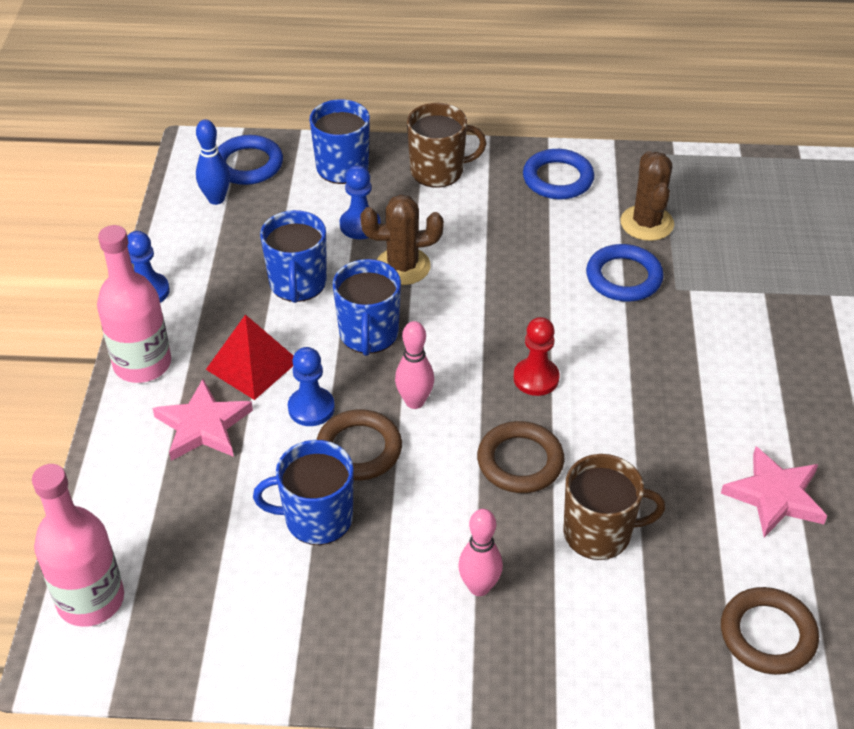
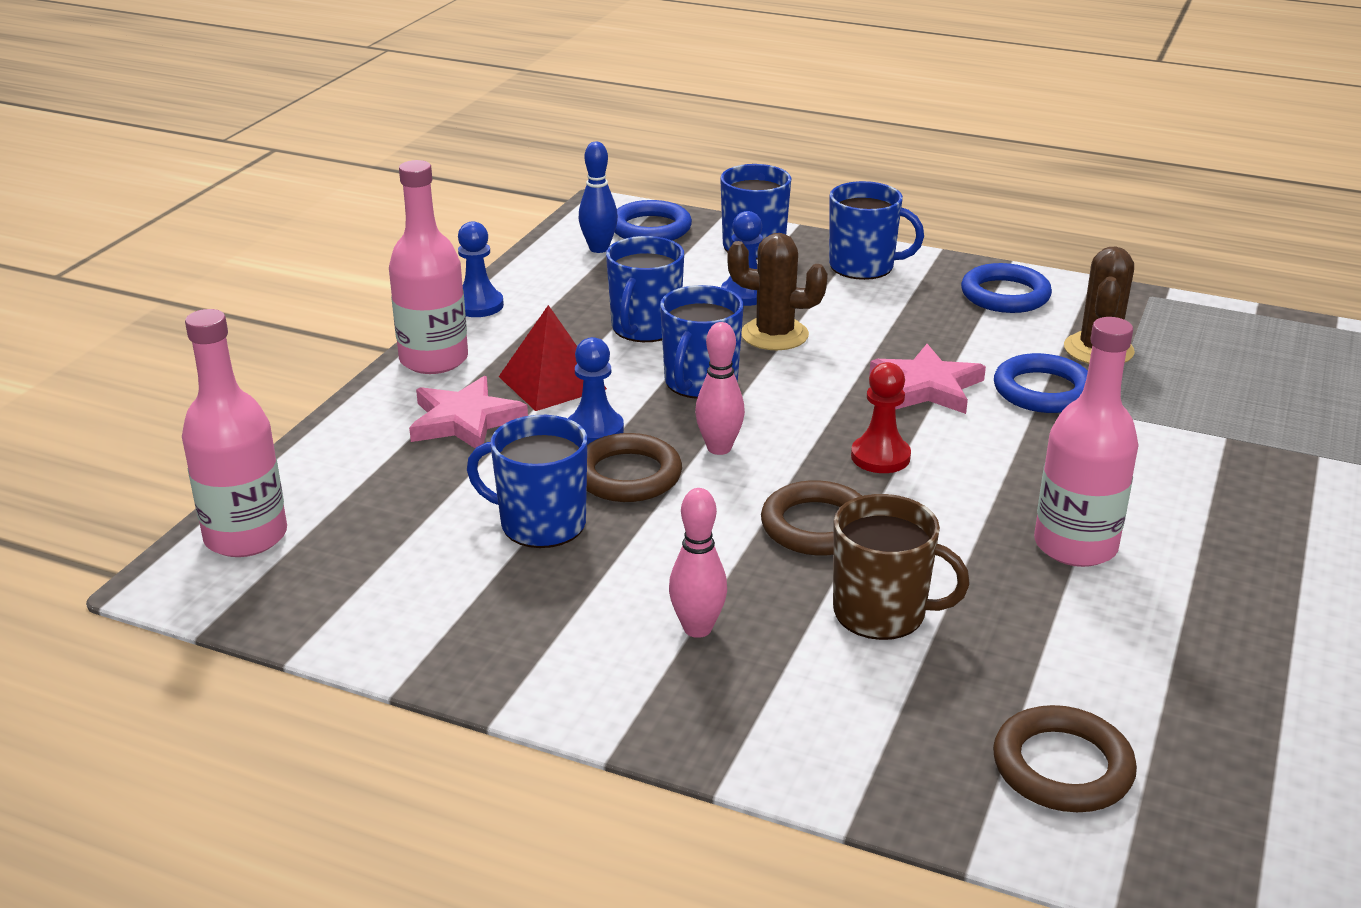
camera: 20 degrees right, 15 degrees down
brown mug [407,103,486,188] -> blue mug [829,181,924,280]
pink star [721,447,827,537] -> pink star moved to [869,344,986,414]
none -> pink bottle [1034,317,1139,567]

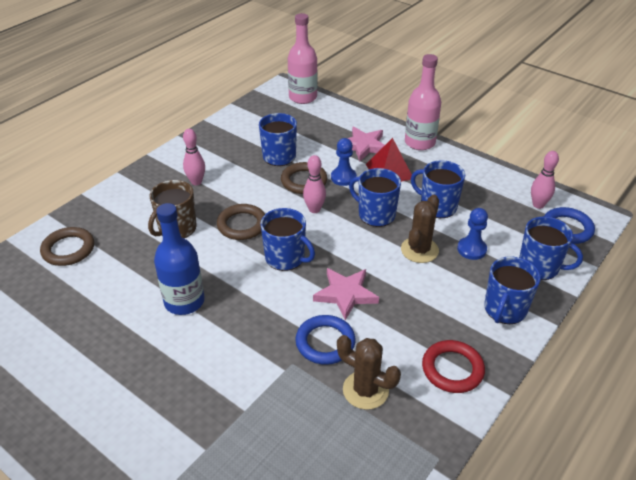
camera: 105 degrees right, 10 degrees up
blue pawn [458,221,504,317] -> none
blue bowling pin [578,142,618,253] -> pink bowling pin [531,151,559,209]
red pawn [851,362,911,473] -> blue mug [260,208,315,271]
blue ring [961,263,1052,313] -> red ring [422,340,485,393]
pink bottle [1034,317,1139,567] -> blue bottle [154,203,205,315]

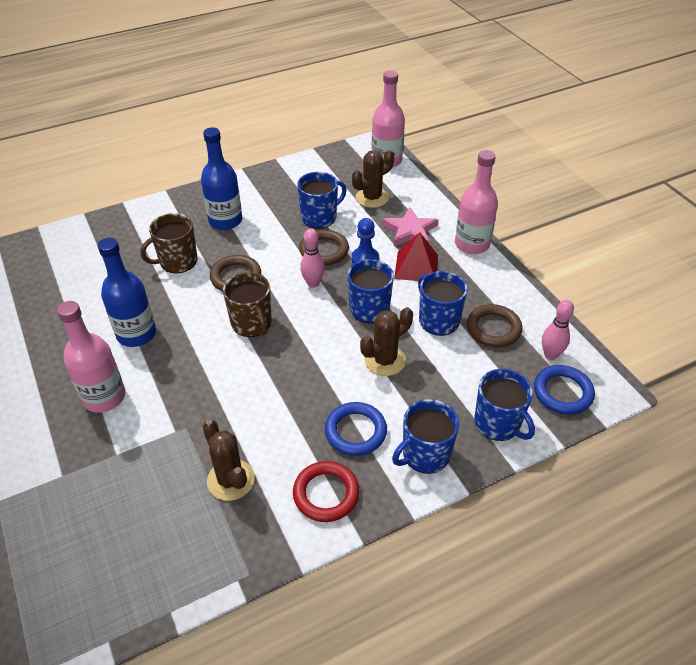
camera: 25 degrees right, 5 degrees up
brown ring [40,227,94,266] -> brown ring moved to [467,304,522,347]
pink bowling pin [183,129,205,185] -> blue bottle [201,127,242,230]
blue mug [260,208,315,271] -> brown mug [223,272,272,337]
blue ring [295,315,356,365] -> blue ring moved to [325,402,387,456]
pink star [313,268,379,320] -> none
blue pawn [457,208,488,260] -> none
none -> pink bottle [57,301,125,413]
none -> brown cactus [352,150,394,208]

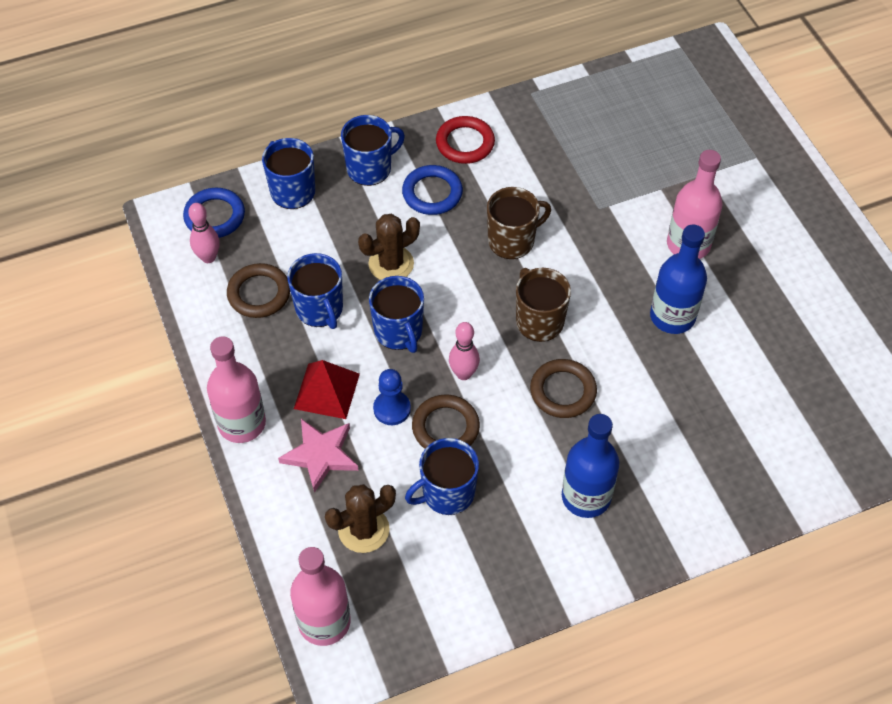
camera: 175 degrees left, 10 degrees up
brown mug [140,213,198,273] -> brown mug moved to [487,187,551,259]
brown cactus [203,419,255,501] -> none

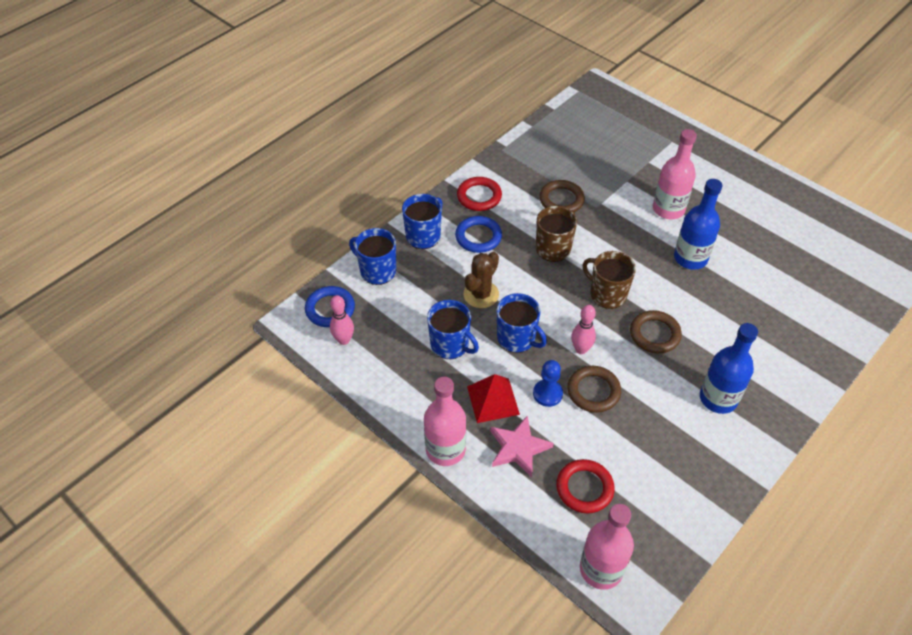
camera: 25 degrees left, 5 degrees down
brown ring [227,263,290,318] -> brown ring moved to [539,180,585,212]
brown cactus [325,484,396,553] -> red ring [556,459,615,513]
blue mug [405,438,479,515] -> none

